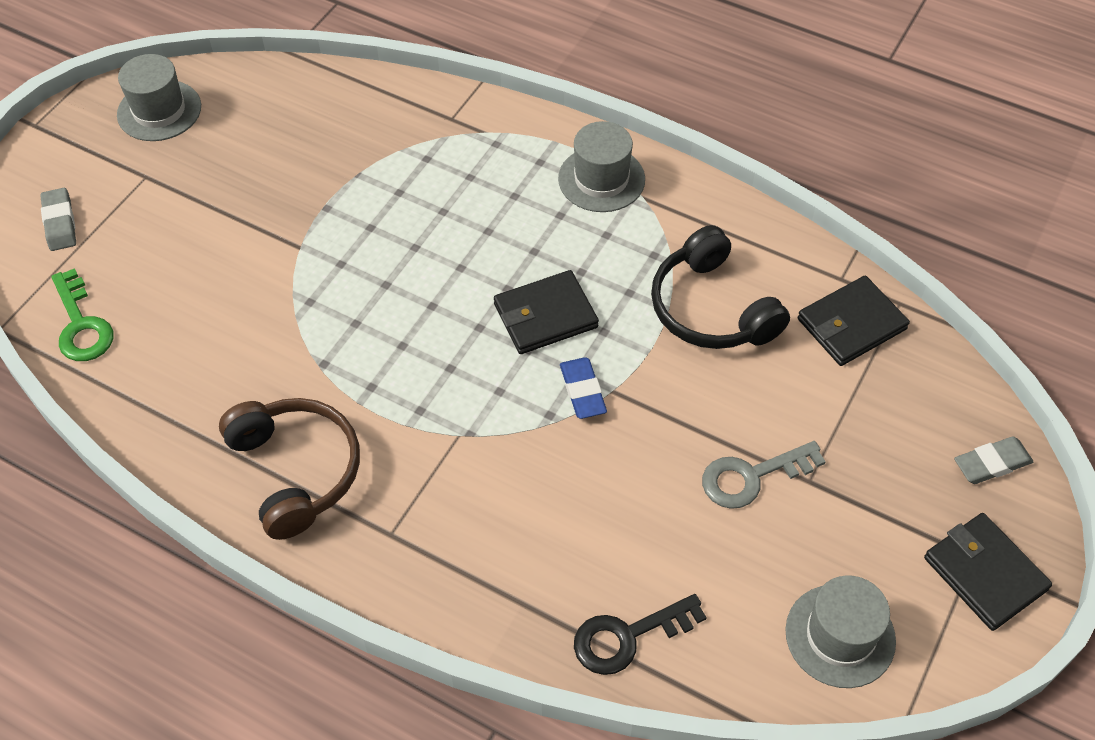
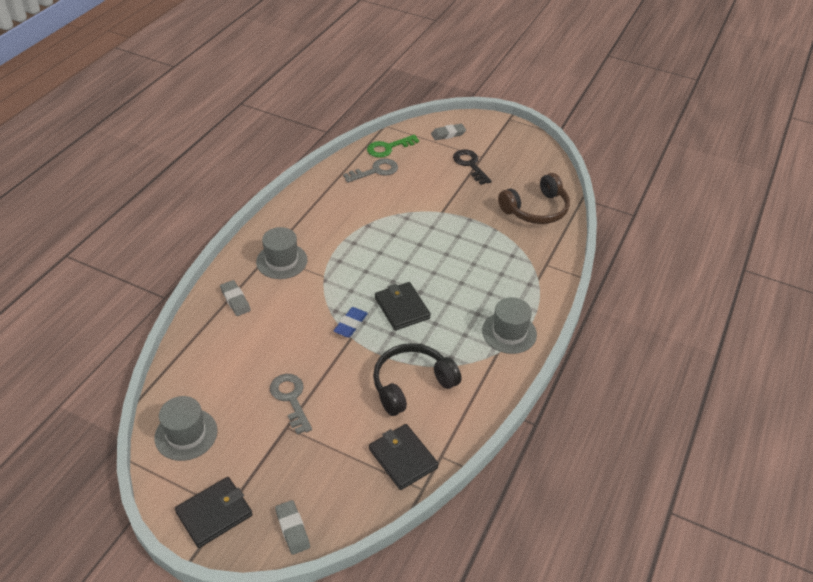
camera: 85 degrees right, 10 degrees down
grey hat [117,54,201,141] -> grey hat moved to [256,227,308,279]
brown headphones [219,398,360,540] -> brown headphones moved to [498,173,570,224]
blue eraser [560,357,607,419] -> blue eraser turned 45 degrees counterclockwise [334,307,368,338]
black key [574,594,707,675] -> black key moved to [453,149,492,185]
none -> grey eraser [220,280,251,316]
none -> grey key [343,158,398,183]

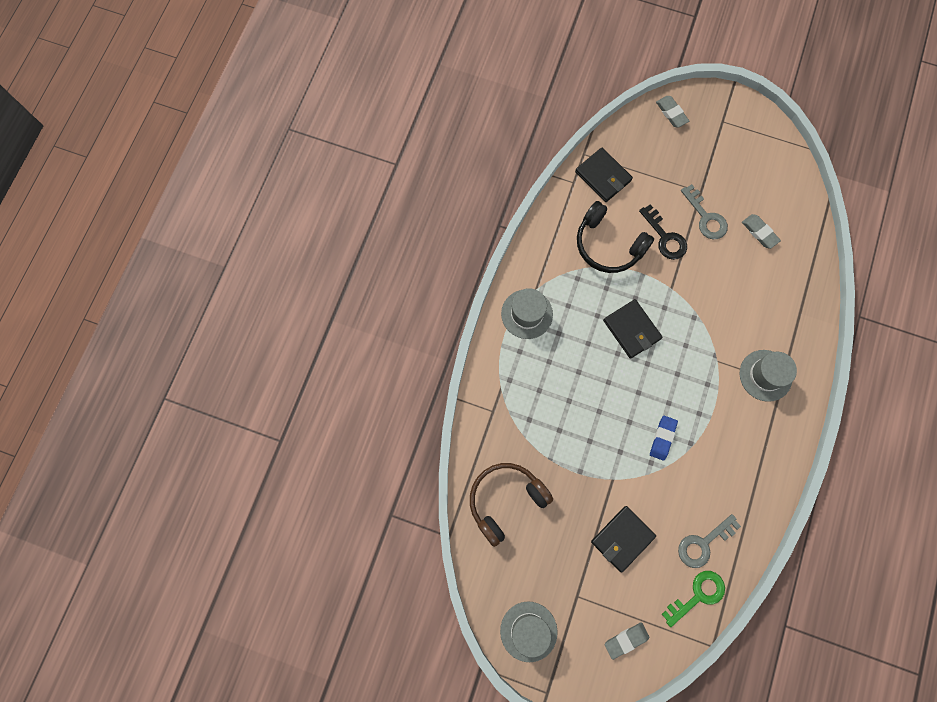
camera: 175 degrees right, 30 degrees up
grey hat [155,396,218,461] -> grey hat moved to [500,601,558,662]
black wallet [175,477,253,548] -> black wallet moved to [591,506,656,572]
grey eraser [220,280,251,316] -> grey eraser moved to [742,214,781,249]
blue eraser [334,307,368,338] -> blue eraser moved to [650,416,678,461]
black headphones [373,343,461,416] -> black headphones turned 75 degrees clockwise [577,201,654,273]
black key [453,149,492,185] -> black key moved to [639,204,687,260]

